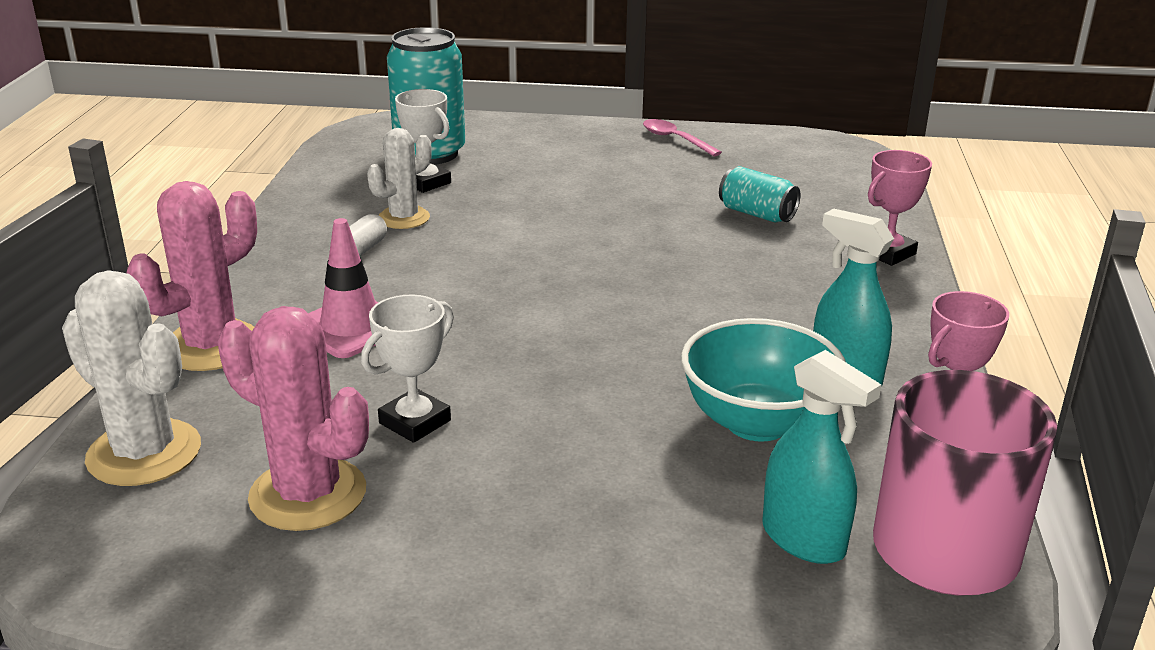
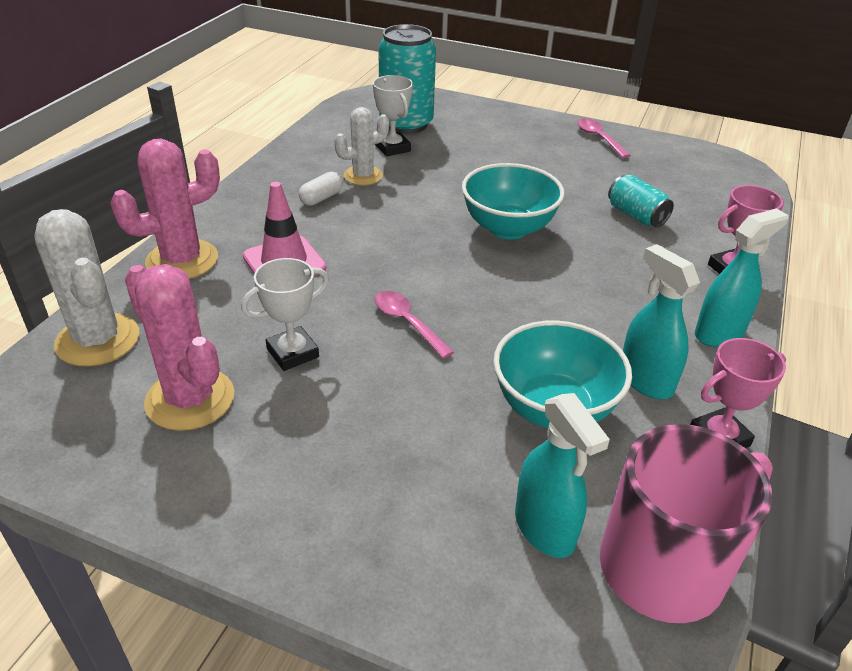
camera: 15 degrees right, 10 degrees up
none -> pink spoon [375,291,454,359]
none -> turquoise bowl [462,163,565,240]
none -> turquoise spray bottle [695,208,789,347]

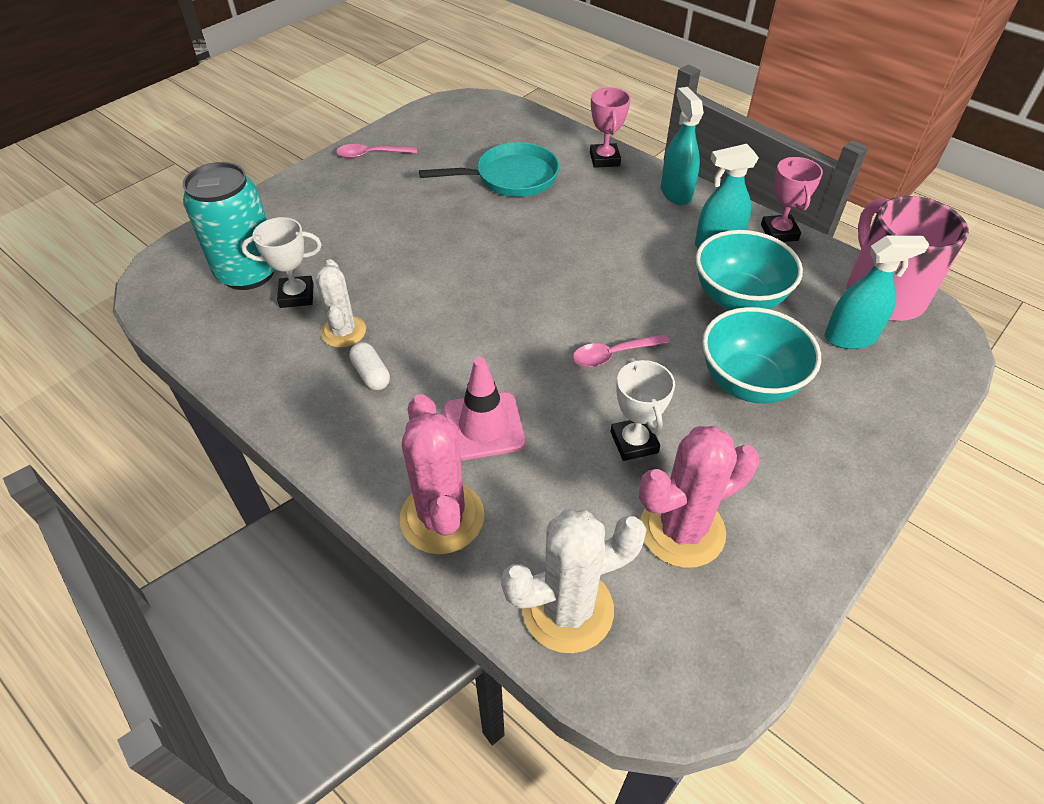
camera: 70 degrees left, 10 degrees up
turquoise bowl [462,163,565,240] -> turquoise bowl moved to [702,307,821,403]
turquoise can [608,174,674,228] -> turquoise pan [419,142,559,197]

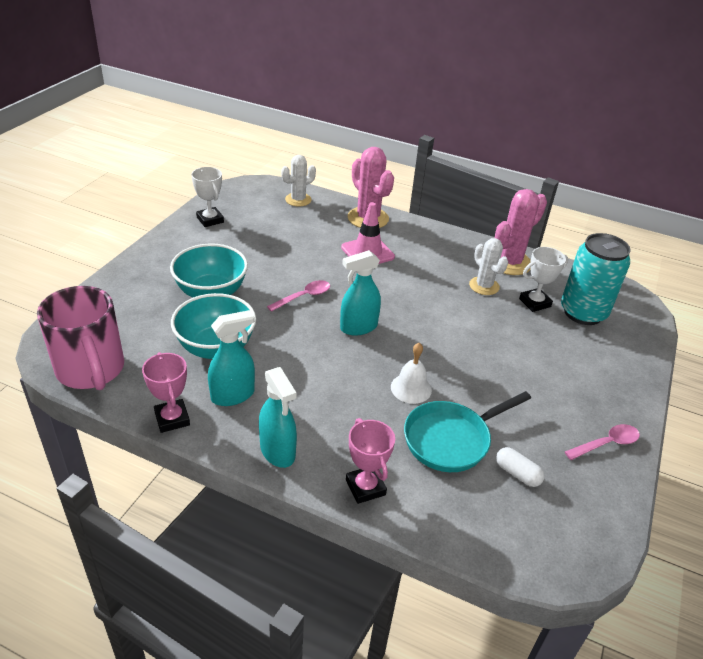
camera: 160 degrees right, 10 degrees down
white capsule [349,342,390,390] -> white capsule moved to [496,447,545,487]
white cactus [501,509,647,653] -> white cactus [281,155,316,207], size x0.65
white trophy [611,358,675,461] -> white trophy moved to [191,167,224,227]
pink cactus [639,426,759,568] -> pink cactus moved to [495,189,547,275]
turquoise spray bottle [825,236,929,349] -> turquoise spray bottle moved to [340,250,381,336]
none -> white bell [391,343,432,404]

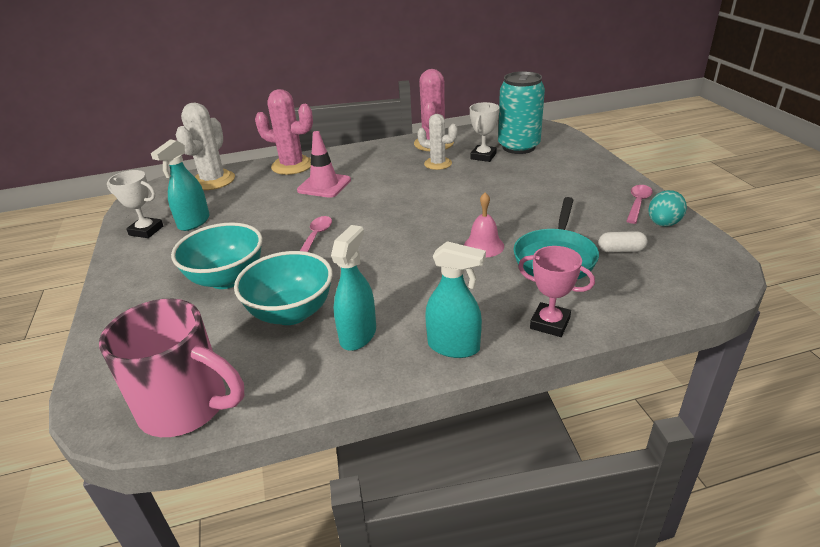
camera: 35 degrees left, 5 degrees down
pink trophy [142,352,190,433] -> none
white cactus [281,155,316,207] -> white cactus [176,103,235,190], size x1.53
turquoise spray bottle [340,250,381,336] -> turquoise spray bottle moved to [151,140,210,231]
white bell [391,343,432,404] -> pink bell [464,192,504,257]
none -> turquoise egg [648,190,687,226]

